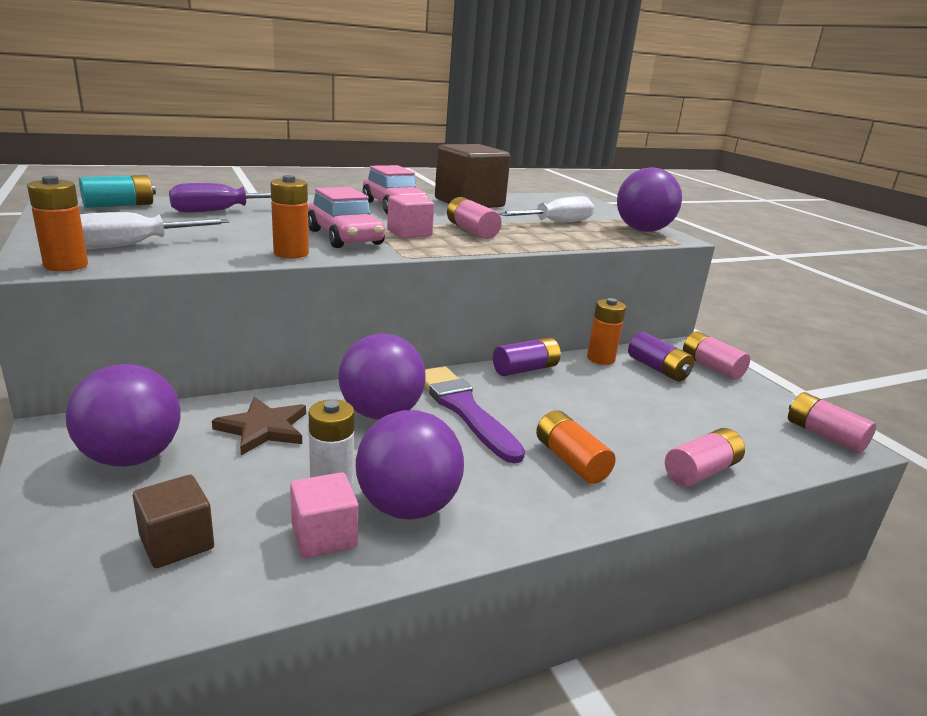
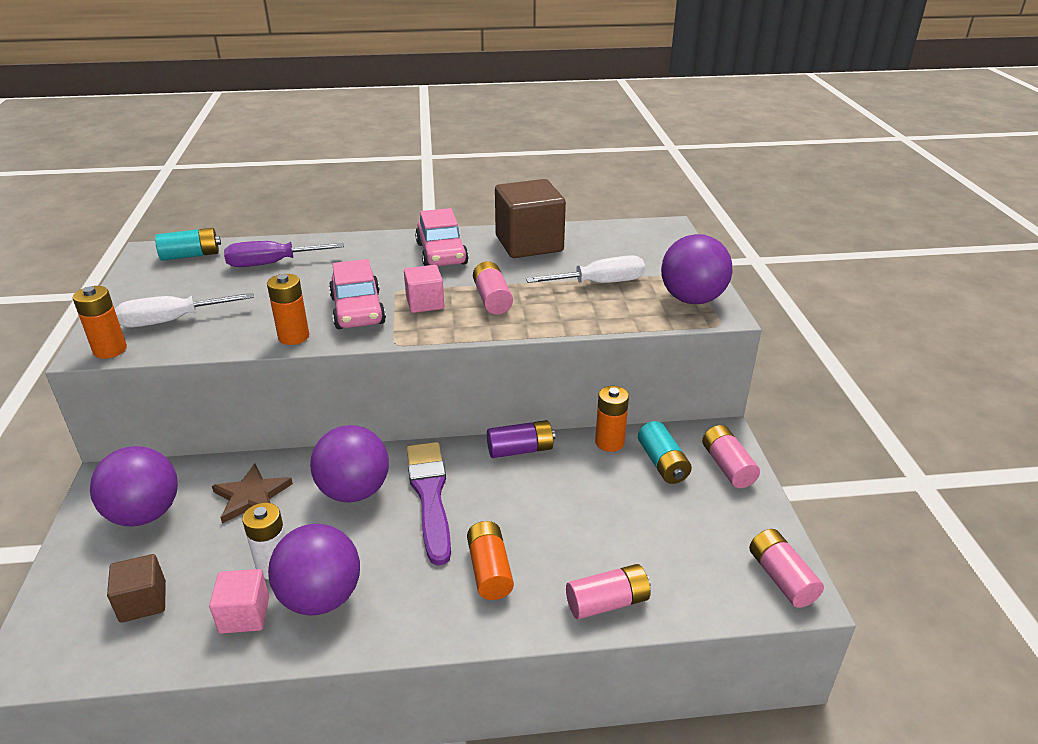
camera: 20 degrees right, 10 degrees up
purple battery [628,332,694,381] -> turquoise battery [638,421,692,484]

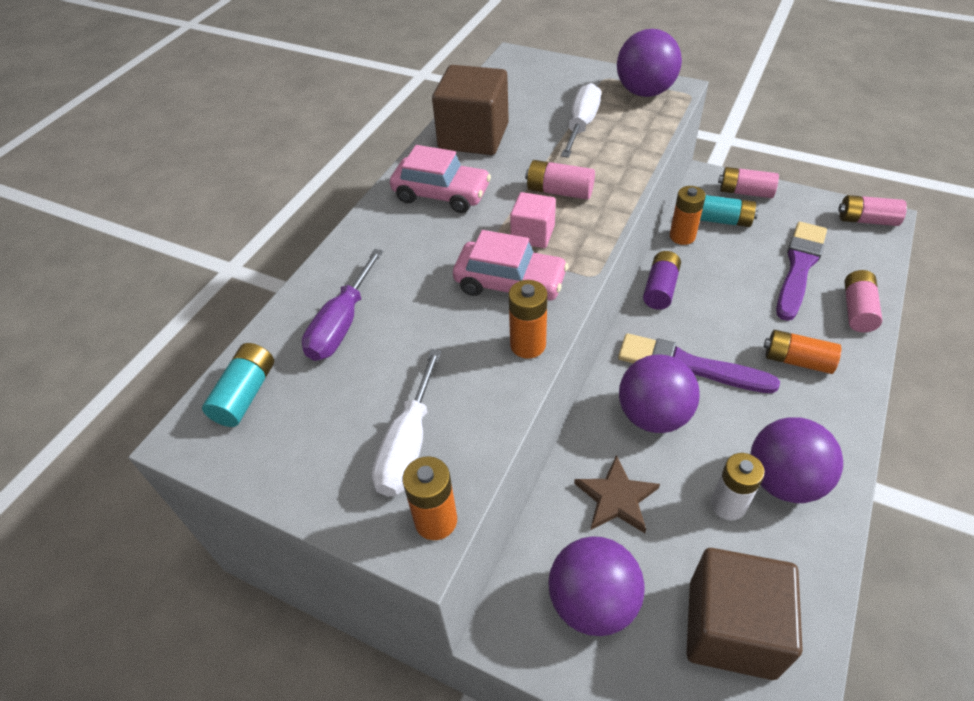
camera: 55 degrees left, 15 degrees up
brown cube [107,554,166,623] -> brown cube [686,548,803,680], size x1.87
pink cube [209,569,269,634] -> none
none -> purple brush [776,222,827,321]

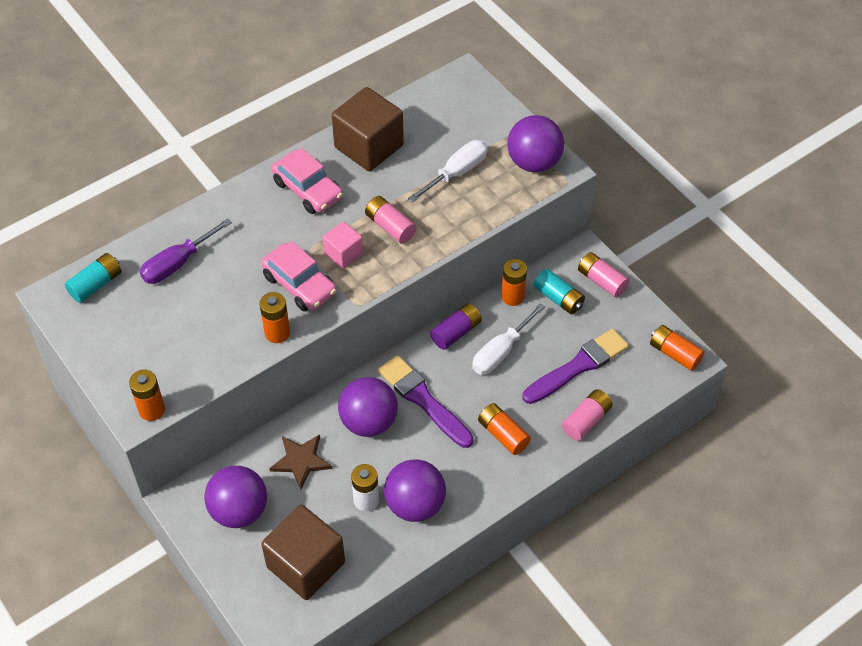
camera: 25 degrees right, 5 degrees up
white screwdriver [372,349,441,497] -> white screwdriver moved to [472,303,545,375]
pink battery [838,195,907,226] -> orange battery [650,325,705,371]

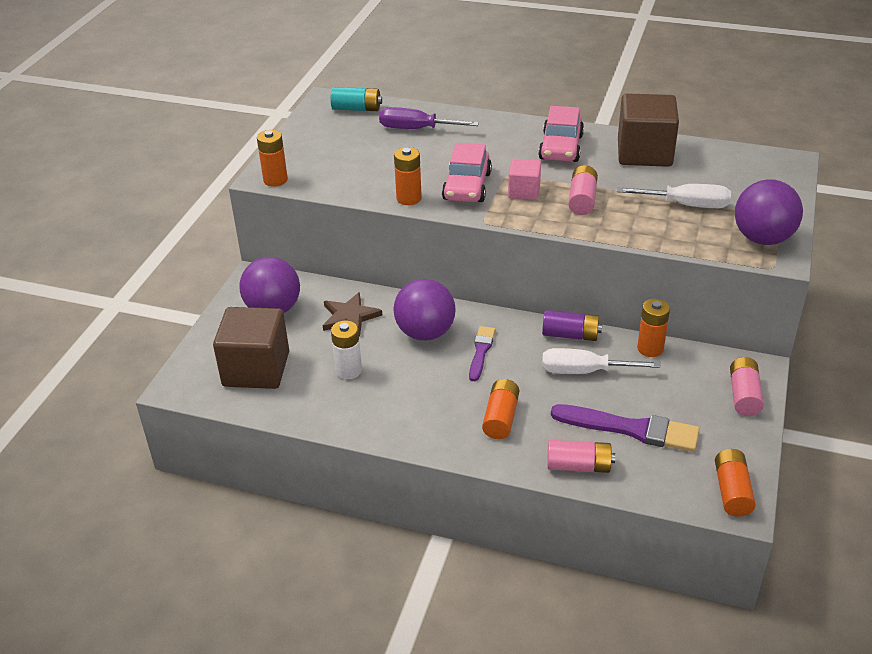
camera: 55 degrees right, 15 degrees down
purple brush [378,355,474,448] -> purple brush [469,326,495,381], size x0.58
purple ball [384,459,446,522] -> none
turquoise battery [533,269,585,314] -> none

